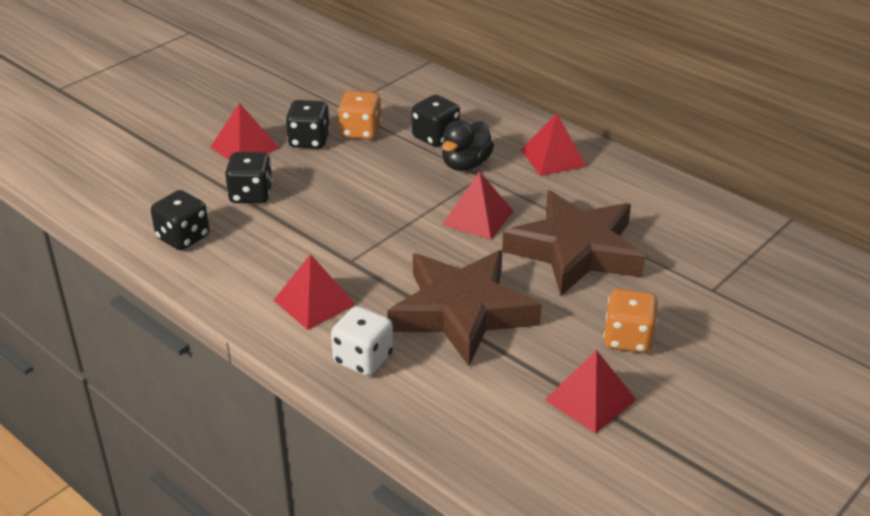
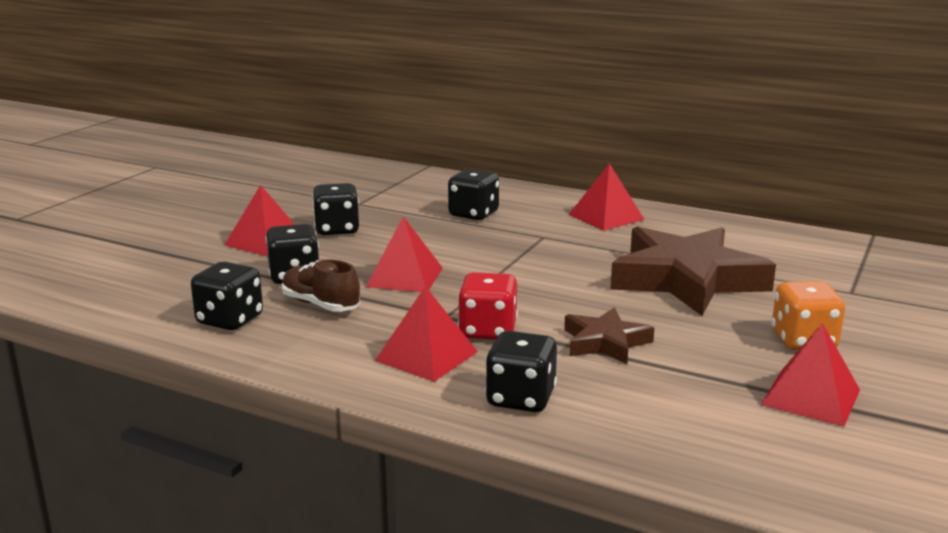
camera: 15 degrees left, 15 degrees down
white dice [331,306,393,376] -> black dice [485,331,557,412]
orange dice [338,91,382,140] -> none
brown star [387,250,542,366] -> brown star [564,308,654,364], size x0.50
black duck [442,120,494,171] -> none
red pyramid [442,171,514,240] -> red pyramid moved to [366,216,443,292]
none -> brown shoe [282,259,360,312]
none -> red dice [458,272,518,340]

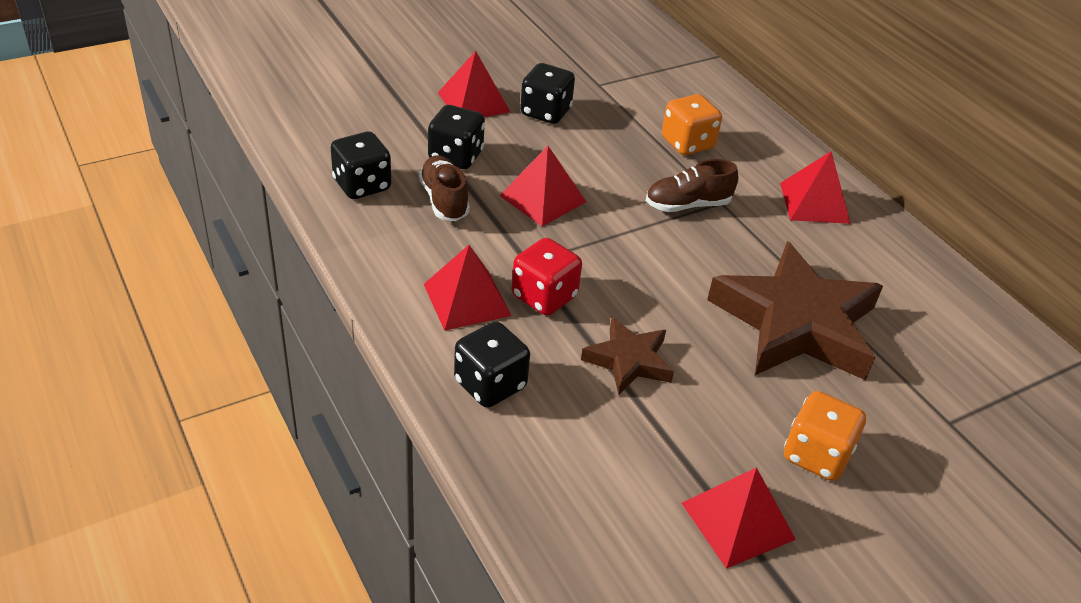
camera: 30 degrees right, 20 degrees up
black dice [448,169,499,220] -> orange dice [662,94,722,155]
none -> brown shoe [646,159,738,212]

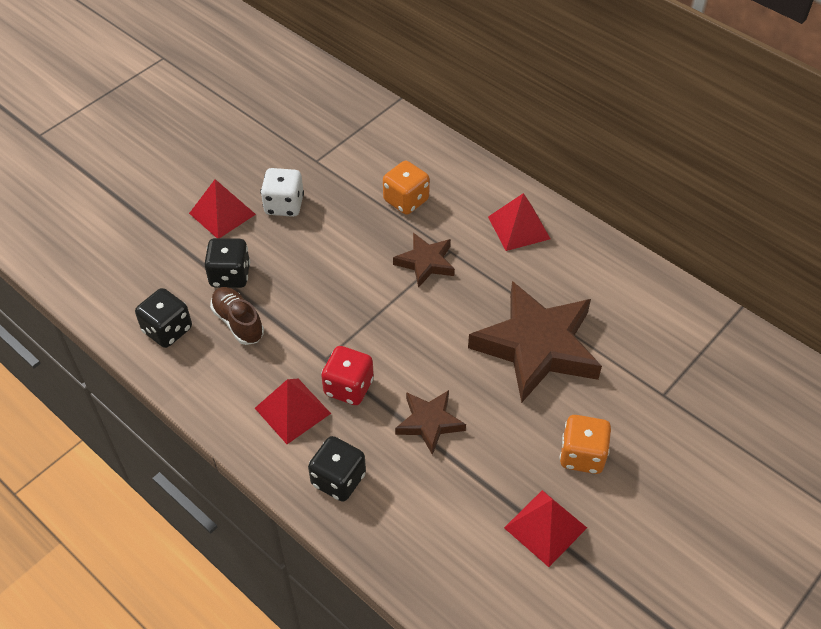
camera: 15 degrees left, 10 degrees up
red pyramid [500,146,586,226] -> none
black dice [520,63,575,124] -> white dice [260,168,304,217]
brown shoe [646,159,738,212] -> brown star [393,233,455,288]

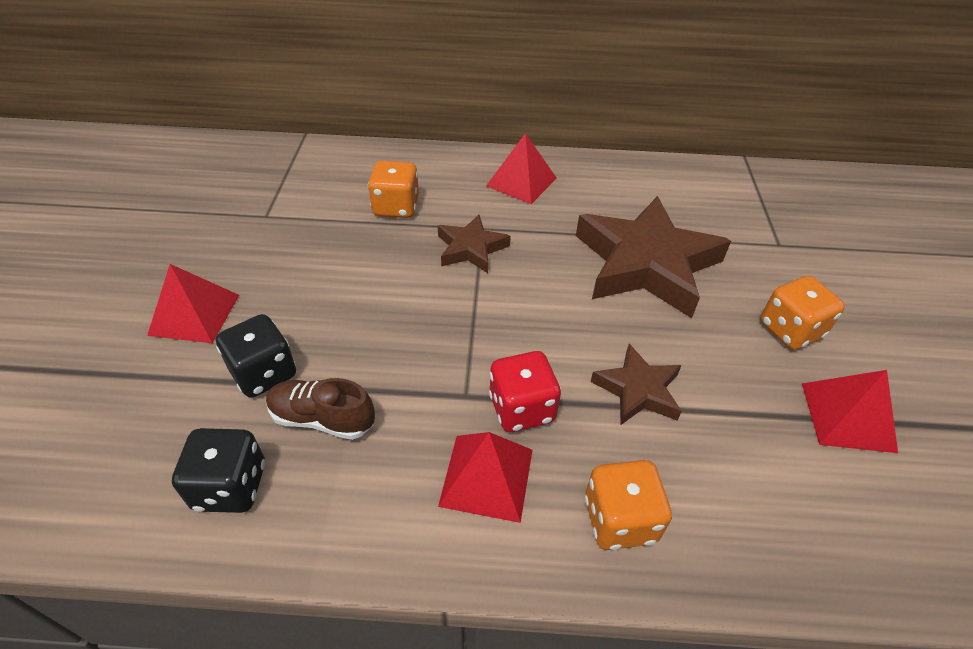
camera: 40 degrees left, 5 degrees down
white dice [260,168,304,217] -> none
black dice [308,436,366,502] -> orange dice [585,460,672,550]

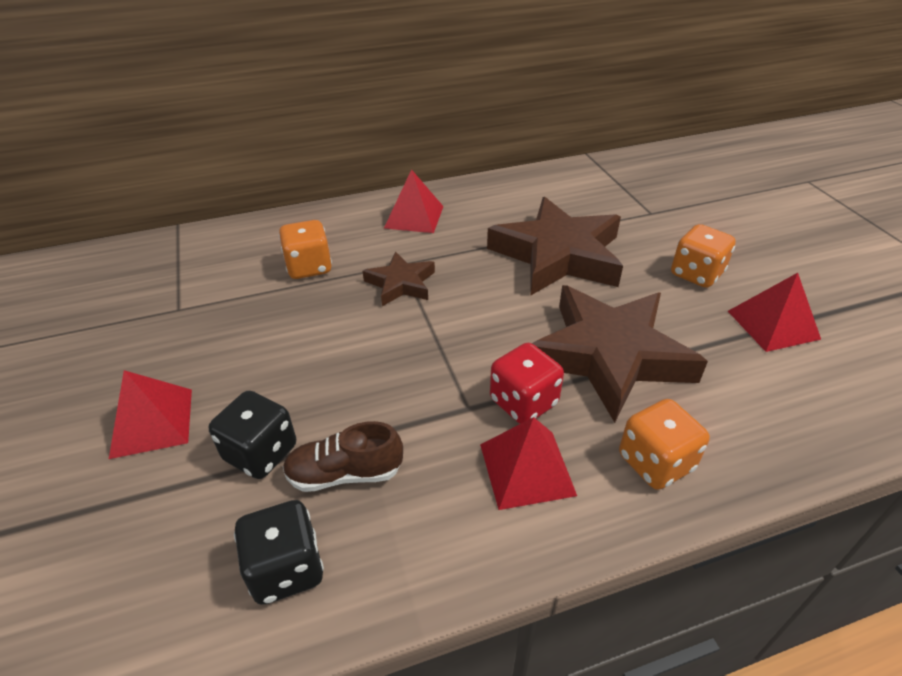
camera: 20 degrees left, 5 degrees down
brown star [591,344,682,425] -> brown star [532,285,708,423], size x1.98

